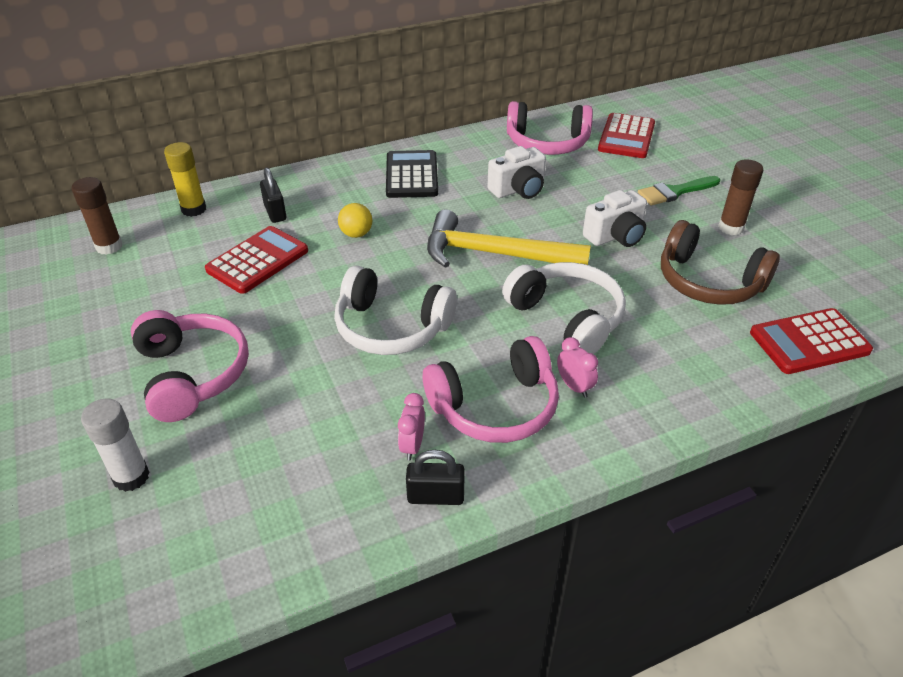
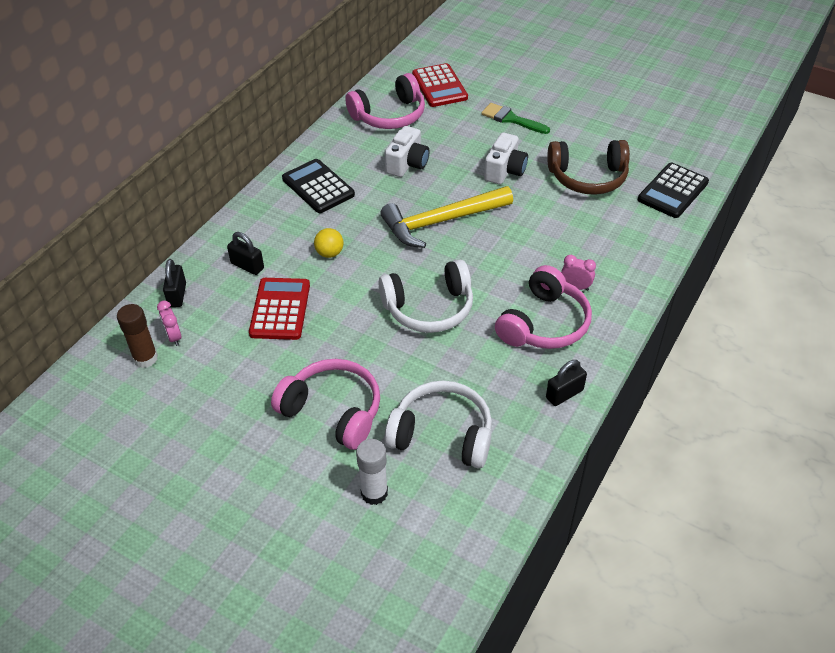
camera: 35 degrees left, 5 degrees up
yellow glue stick [164,142,206,217] -> black padlock [163,259,186,307]
pink clock [398,393,425,460] -> pink clock moved to [157,300,182,346]
white headphones [502,262,626,354] -> white headphones moved to [384,381,492,469]
green brush [638,176,720,205] -> green brush turned 90 degrees clockwise [481,103,550,134]
brown glue stick [718,159,763,235] -> none
red calculator [750,308,873,374] -> black calculator [638,163,709,218]

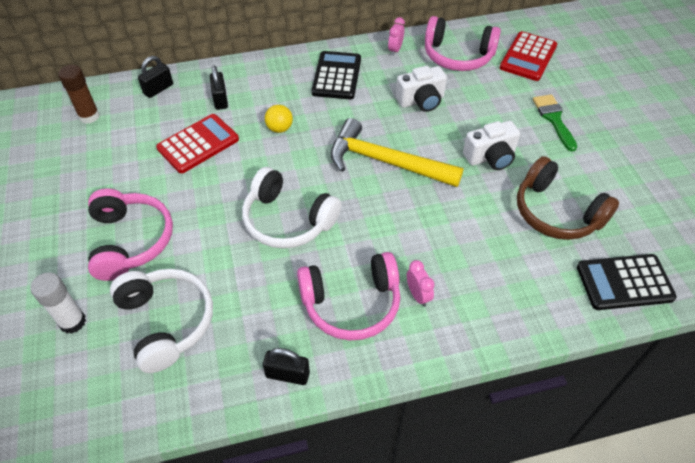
camera: 45 degrees right, 5 degrees up
pink clock [157,300,182,346] -> pink clock moved to [388,17,405,56]

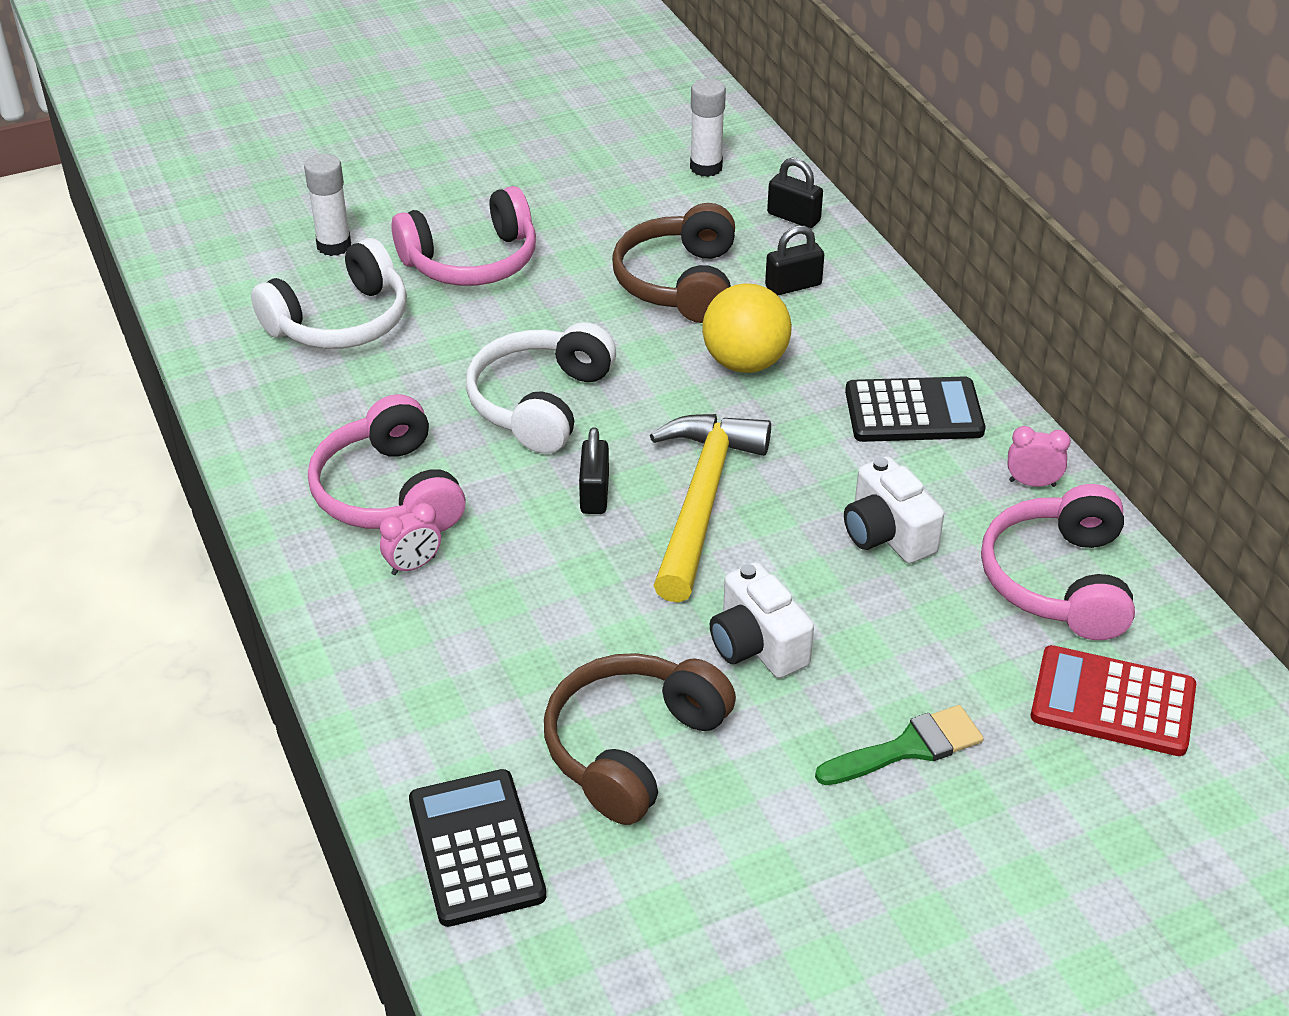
camera: 80 degrees right, 10 degrees down
brown glue stick [58,65,100,124] -> white glue stick [690,78,726,177]
red calculator [156,114,239,173] -> brown headphones [612,203,735,323]
black padlock [263,348,310,385] -> black padlock moved to [579,427,609,514]
yellow ball [265,105,293,133] -> yellow ball [702,284,792,373], size x1.76

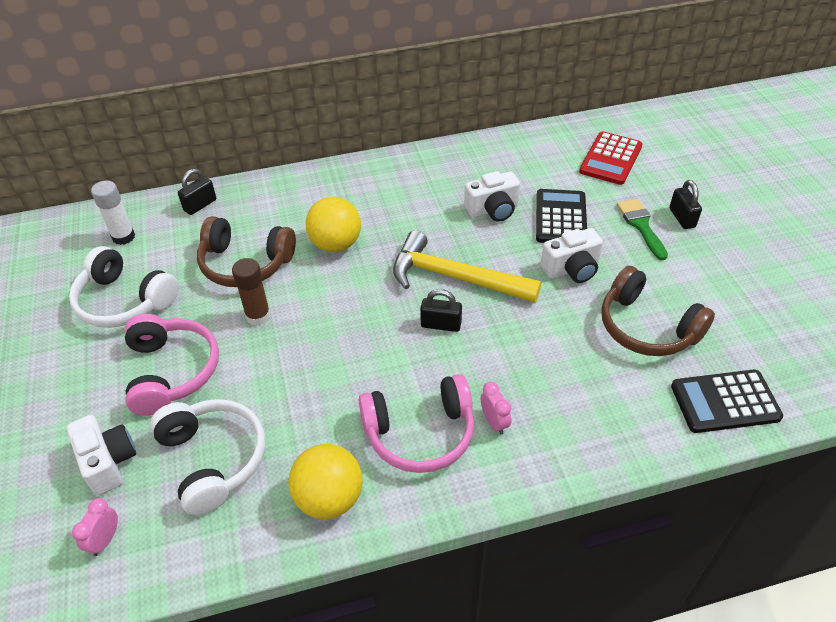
camera: 80 degrees left, 5 degrees up
white glue stick [304,154,351,256] -> white camera [66,415,136,496]
white headphones [466,322,616,454] -> white headphones moved to [69,246,178,328]
black padlock [765,225,824,295] -> black padlock moved to [669,180,702,229]
black calculator [845,376,985,442] -> black calculator moved to [536,189,587,243]
pink headphones [981,484,1135,640] -> none
pink clock [1008,426,1071,487] -> pink clock moved to [72,498,118,556]
none -> brown glue stick [232,258,271,326]
none -> yellow ball [288,444,363,519]

